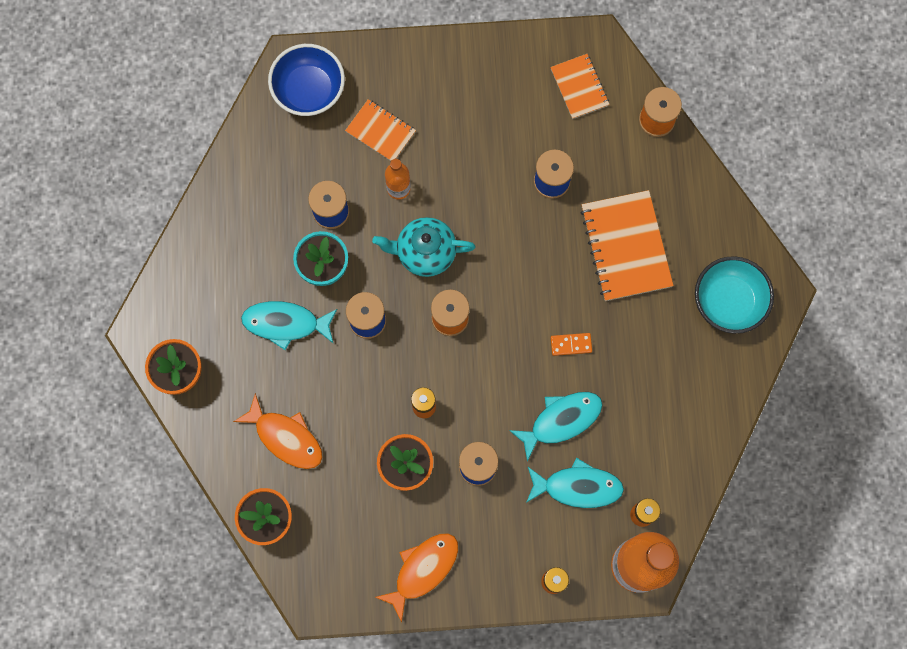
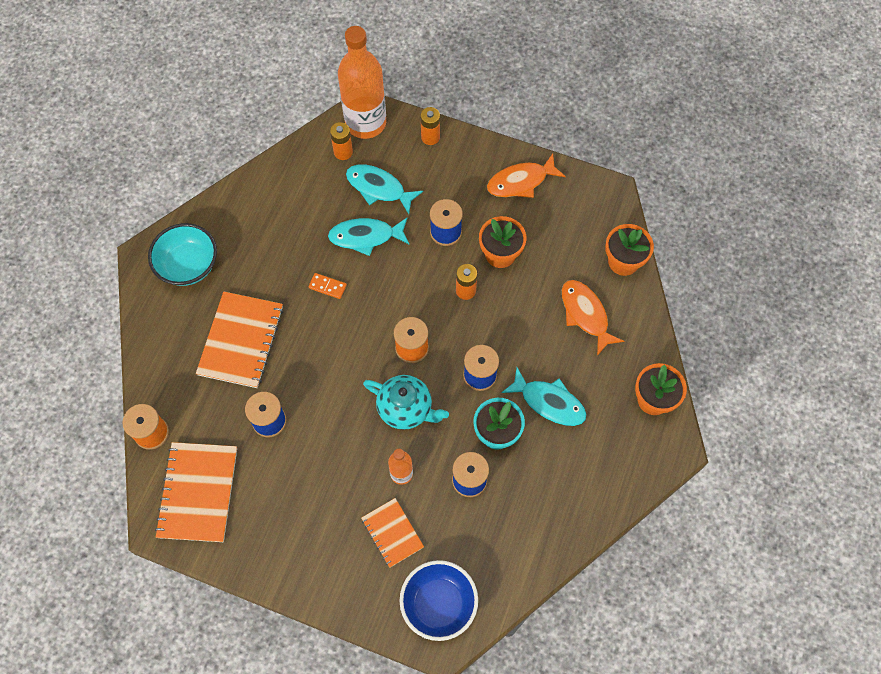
camera: 155 degrees left, 10 degrees down
orange notebook [550,54,610,119] -> orange notebook [155,442,237,542], size x1.70

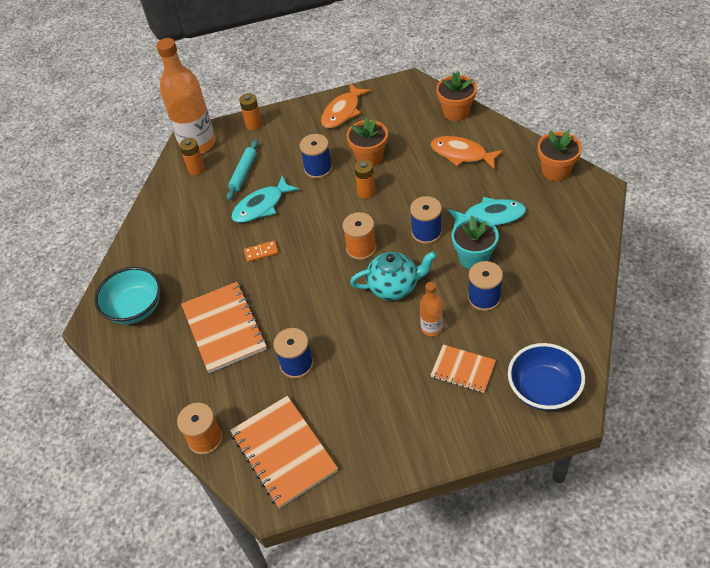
camera: 30 degrees left, 15 degrees down
turquoise fish [346,164,423,214] -> turquoise rolling pin [227,140,258,200]

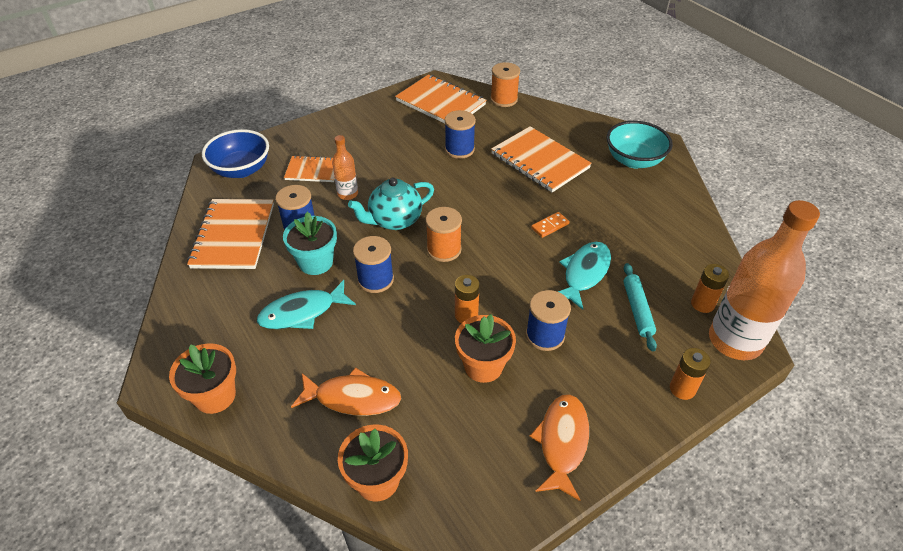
camera: 155 degrees right, 5 degrees down
none -> orange notebook [187,199,274,269]

